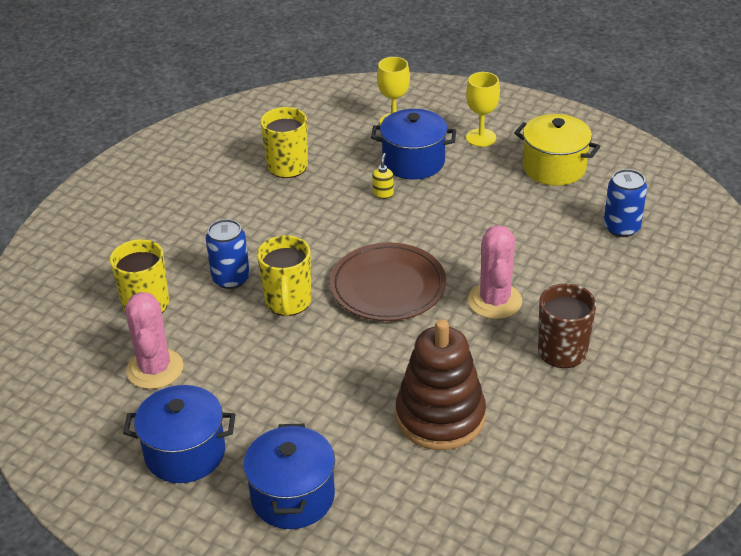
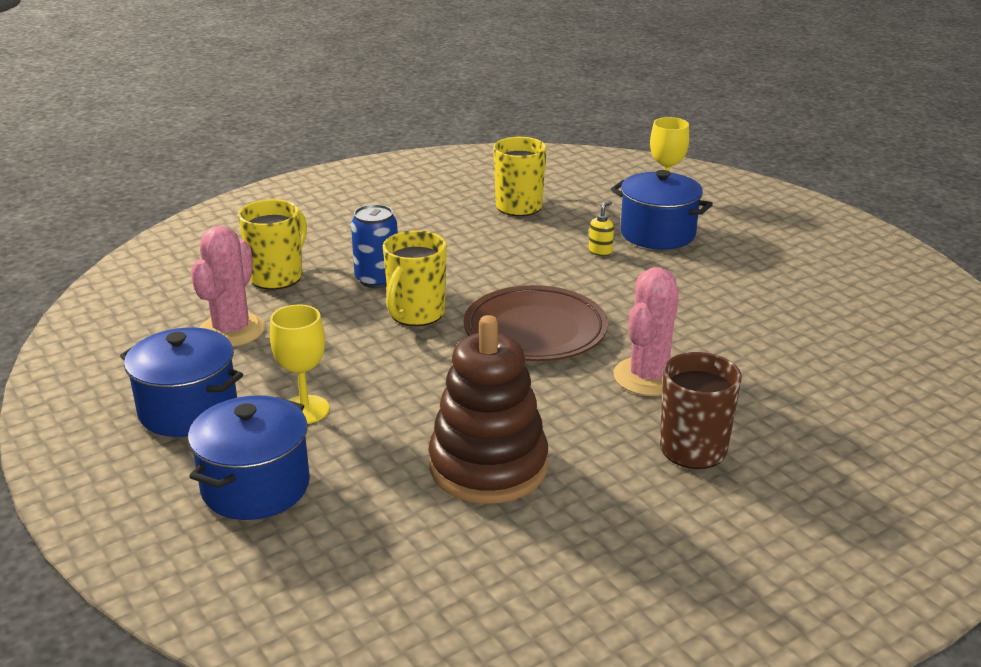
camera: 25 degrees right, 10 degrees down
yellow goblet [466,72,500,147] -> yellow goblet moved to [270,304,329,424]
yellow pot [514,114,601,186] -> none
blue can [604,169,647,237] -> none

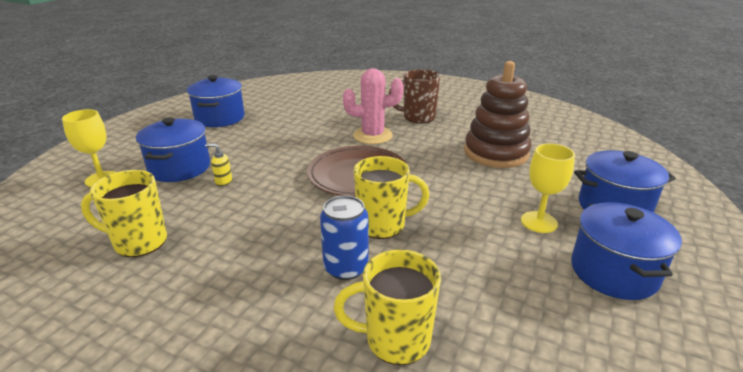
camera: 120 degrees left, 0 degrees up
pink cactus [191,226,265,347] -> none
none -> blue pot [187,75,245,127]

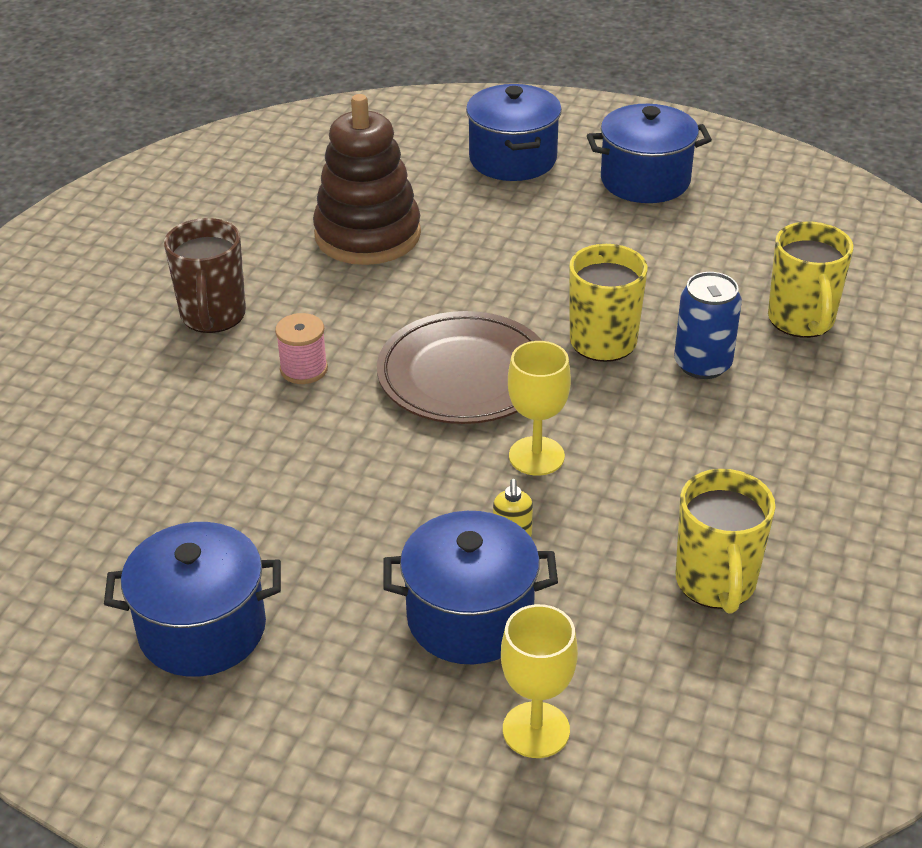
camera: 95 degrees left, 10 degrees up
pink cactus [343,68,404,144] -> pink spool [275,313,328,384]
yellow goblet [521,143,575,233] -> yellow goblet moved to [508,341,571,476]

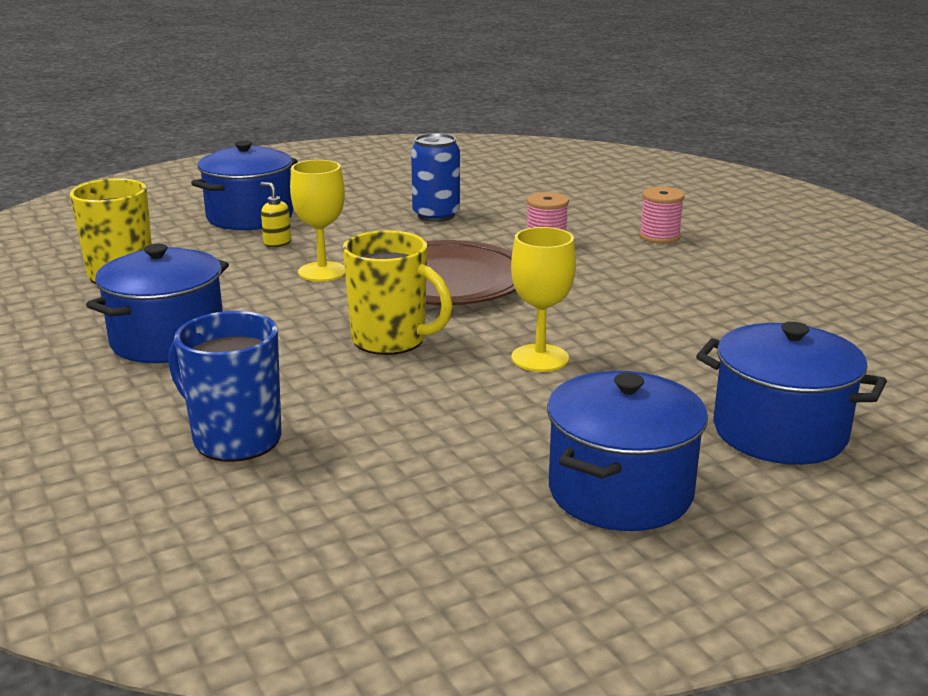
camera: 130 degrees right, 15 degrees down
blue pot [104,522,281,677] -> blue pot moved to [86,244,229,363]
brown mug [164,218,246,333] -> pink spool [639,187,685,244]
brown stacking toy [313,94,421,265] -> none
yellow goblet [501,604,578,758] -> yellow goblet moved to [511,227,576,372]
blue can [674,272,742,379] -> blue can moved to [411,133,460,222]
yellow mug [768,222,853,338] -> blue mug [168,311,282,462]

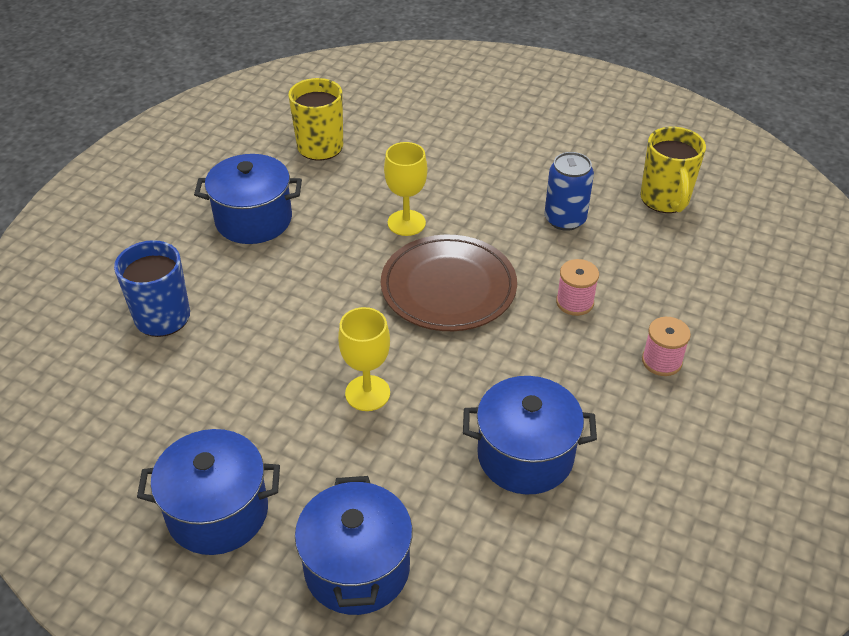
camera: 55 degrees right, 20 degrees up
blue pot [191,140,298,230] -> blue pot moved to [463,376,597,494]
yellow soap dispenser [260,182,291,247] -> none
yellow mug [343,230,453,355] -> yellow mug moved to [640,127,706,213]

